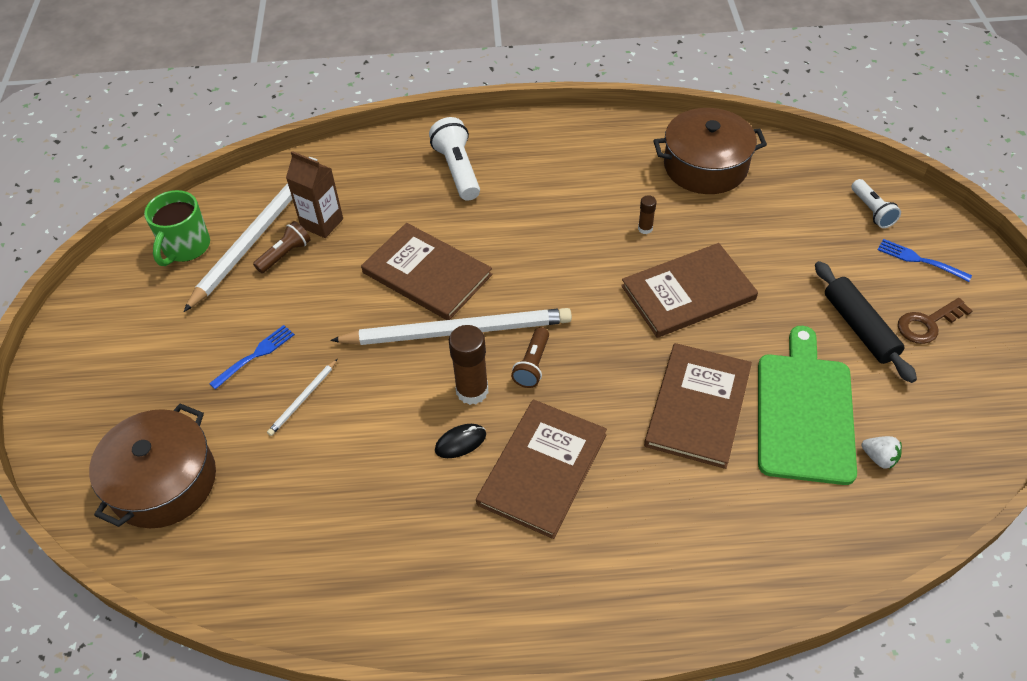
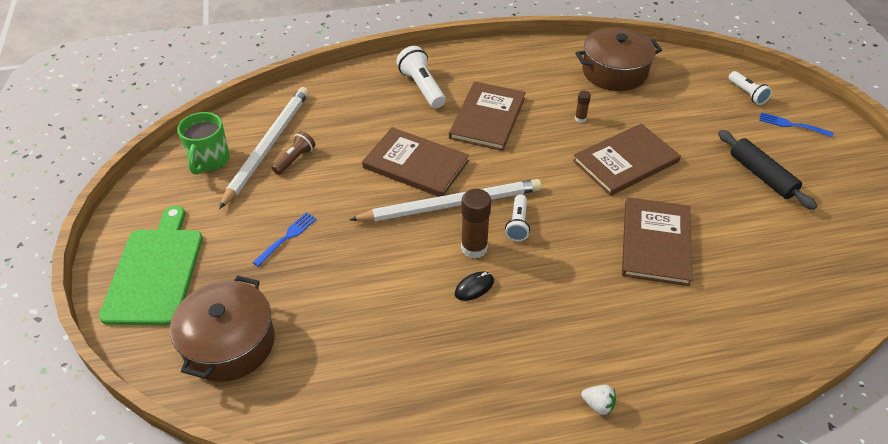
camera: 10 degrees left, 5 degrees down
white pencil [267,359,337,436] -> none
brown carton [286,151,343,238] -> none
brown book [476,399,607,539] -> brown book moved to [449,82,526,151]
brown flashlight [511,327,549,388] -> white flashlight [505,194,530,242]
green cutting board [758,326,857,485] -> green cutting board moved to [99,205,203,325]
white strawberry [862,436,902,469] -> white strawberry moved to [581,385,616,415]
brown key [898,298,973,344] -> none

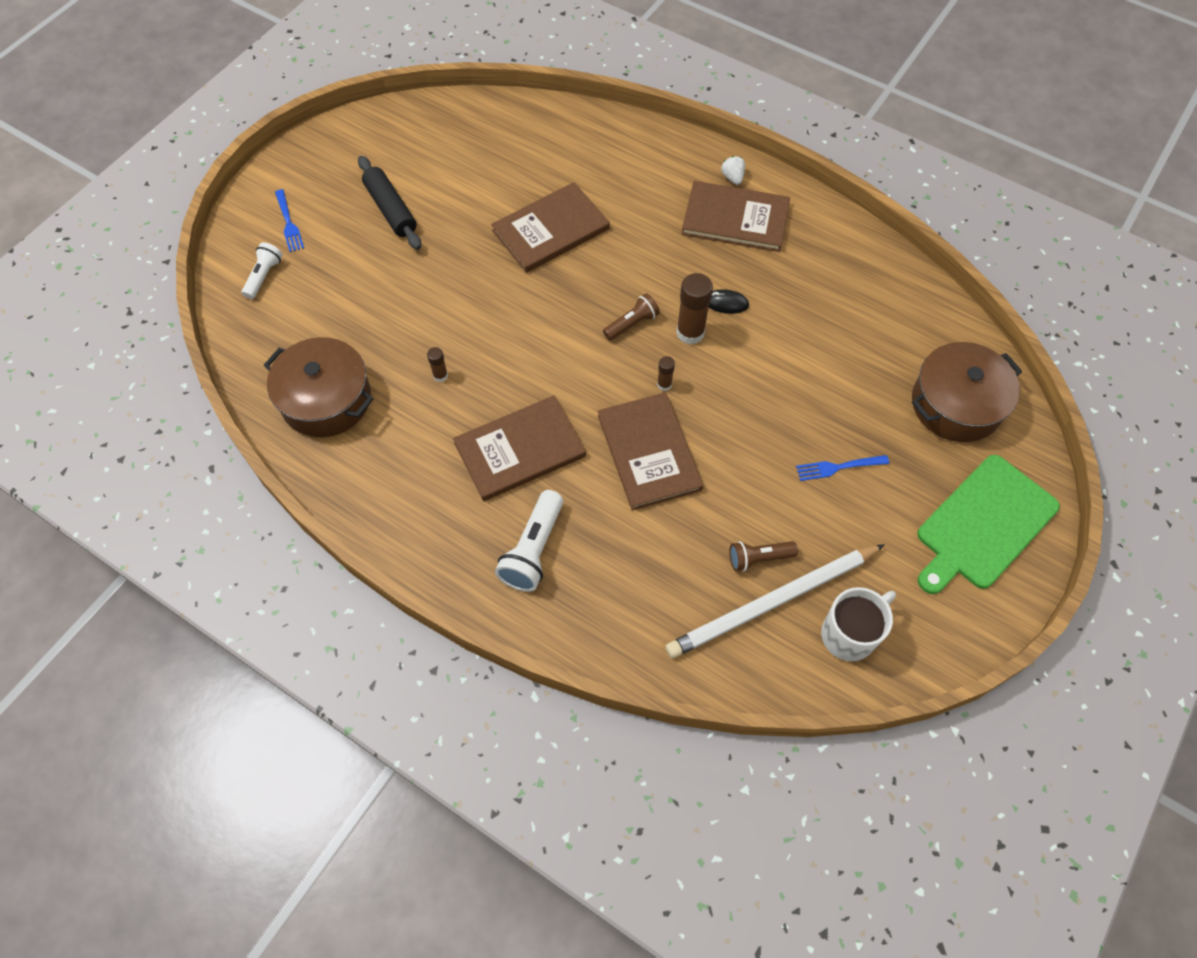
camera: 135 degrees left, 15 degrees up
green mug [177,112,230,175] -> white mug [821,587,896,661]
white pencil [349,179,541,221] -> brown glue stick [657,356,675,391]
white flashlight [505,194,530,242] -> brown flashlight [603,293,660,340]
brown book [573,123,681,196] -> brown book moved to [681,181,790,252]
black rolling pin [718,130,817,210] -> black rolling pin turned 45 degrees counterclockwise [358,156,421,250]

